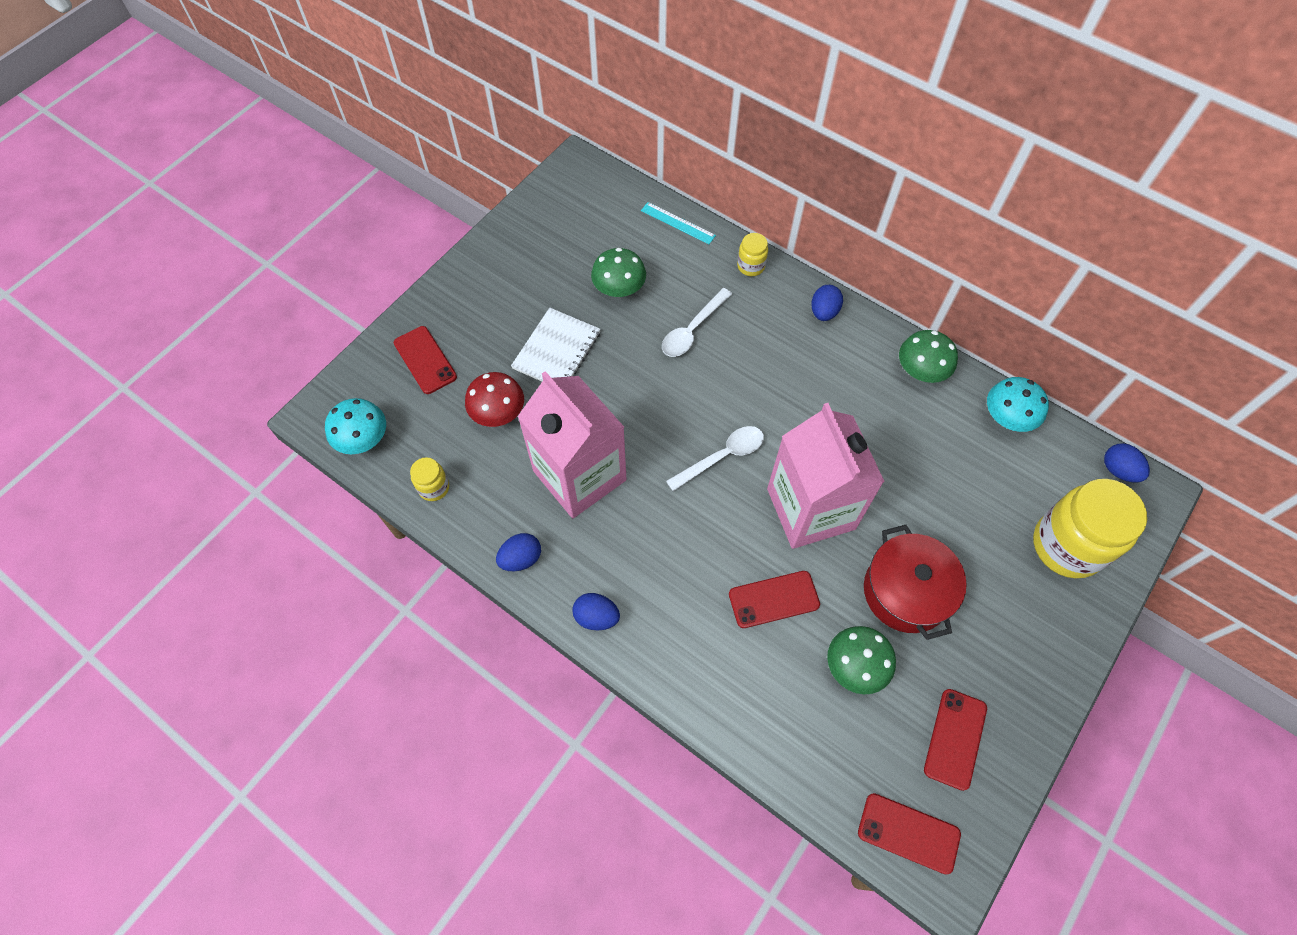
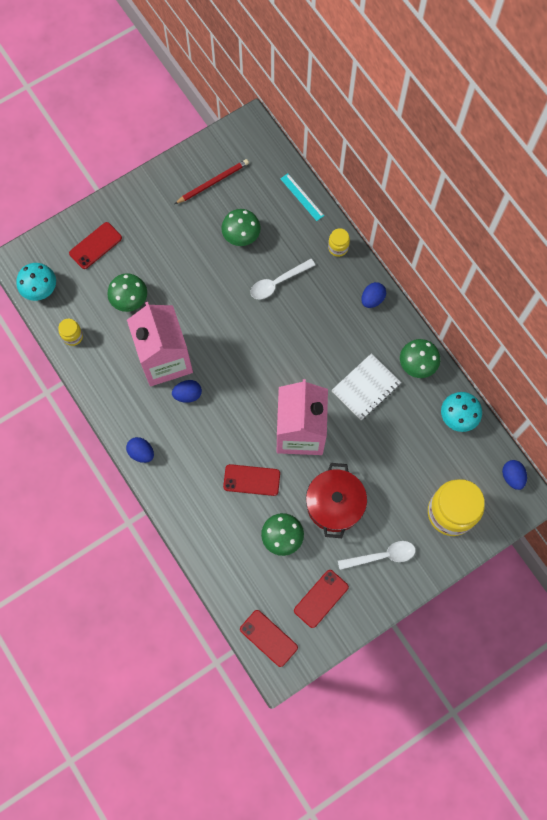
camera: 20 degrees right, 10 degrees up
red phone [394,326,457,394] -> red phone turned 60 degrees clockwise [69,222,122,269]
red mushroom [465,372,524,427] -> green mushroom [107,273,147,312]
blue egg [496,533,541,571] -> blue egg moved to [172,380,202,403]
white notebook [511,308,601,381] -> white notebook moved to [331,353,401,420]
white spoon [666,426,764,491] -> white spoon moved to [338,541,416,570]
none -> red pencil [175,159,249,204]

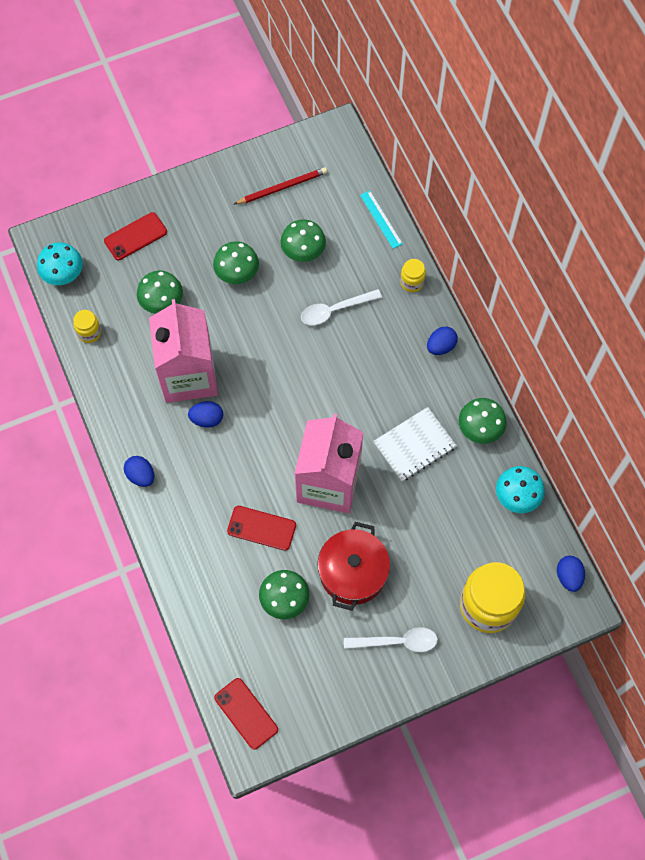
camera: 10 degrees right, 5 degrees down
red phone [294,570,349,628] -> none
none -> green mushroom [213,241,259,284]

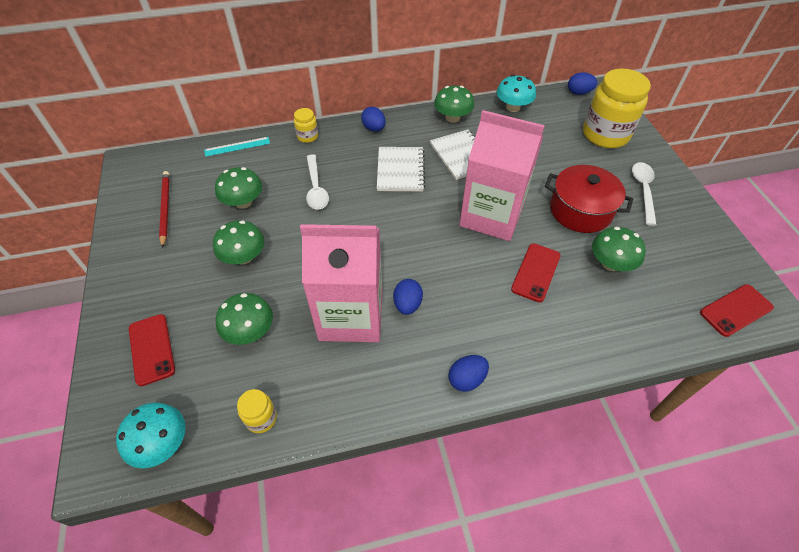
camera: 80 degrees left, 15 degrees down
none -> white notebook [377,147,425,191]

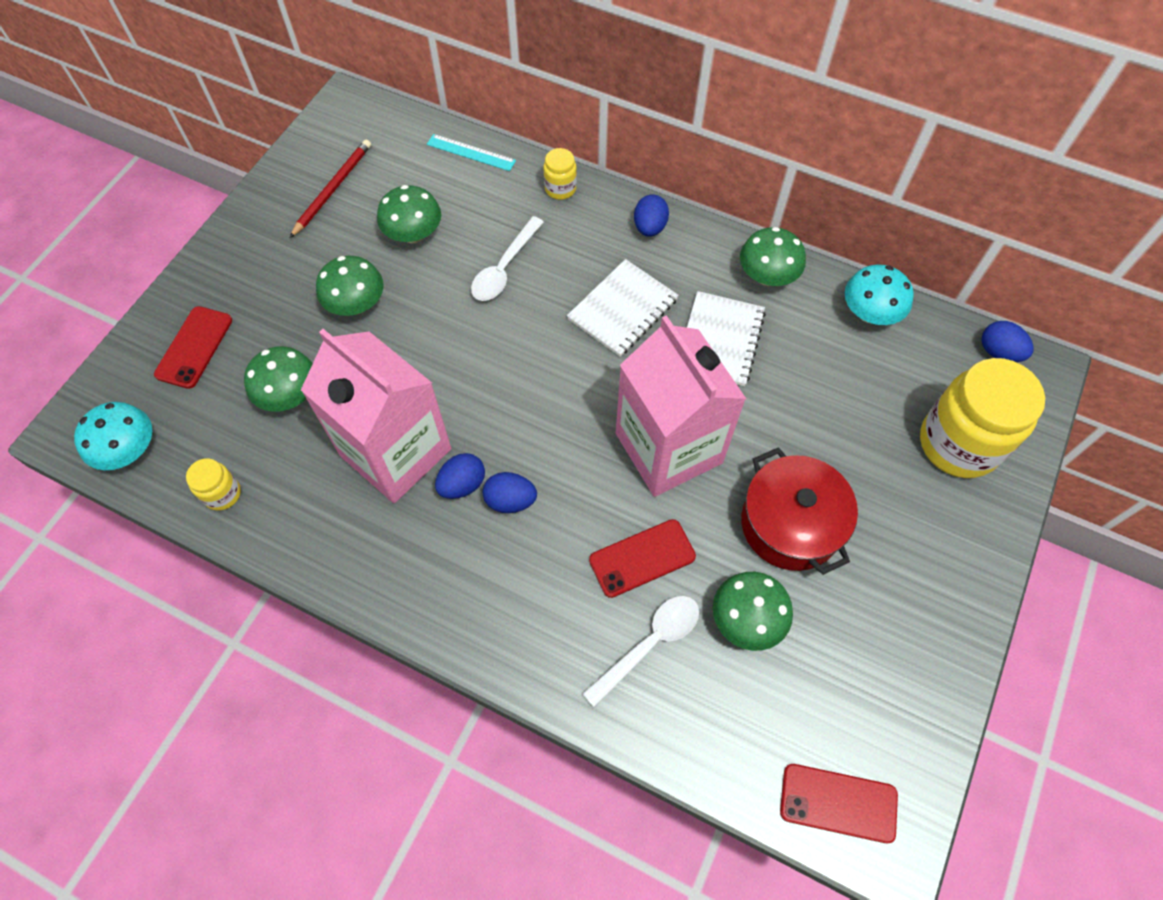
camera: 40 degrees right, 10 degrees up
blue egg [448,355,489,392] -> blue egg moved to [483,472,537,513]
white spoon [632,162,657,226] -> white spoon moved to [582,596,699,707]

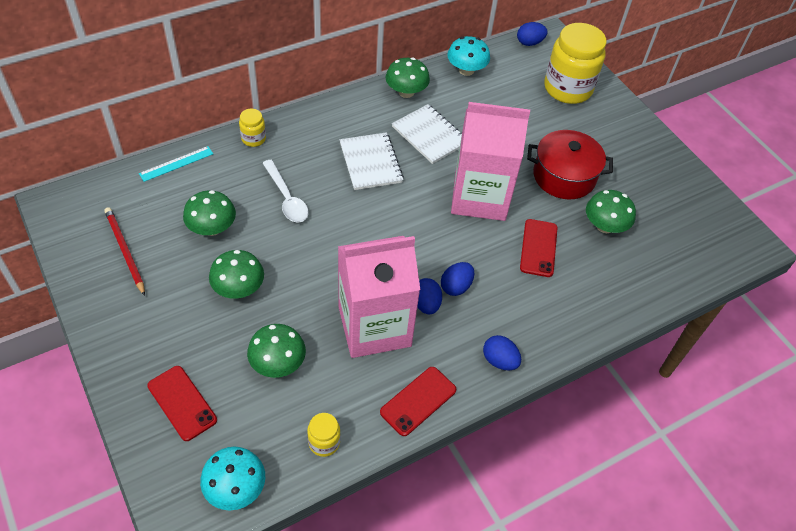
camera: 60 degrees left, 10 degrees down
white spoon [582,596,699,707] -> none
blue egg [634,195,669,237] -> blue egg moved to [483,335,521,371]
red phone [780,764,898,843] -> red phone moved to [380,367,456,436]

